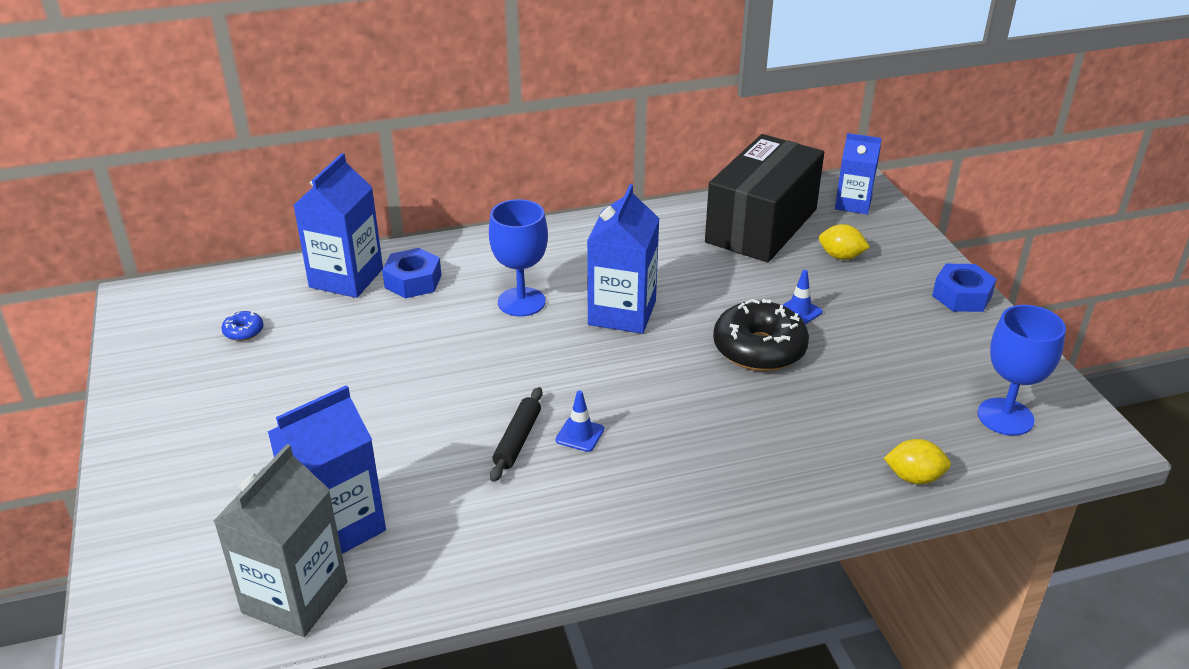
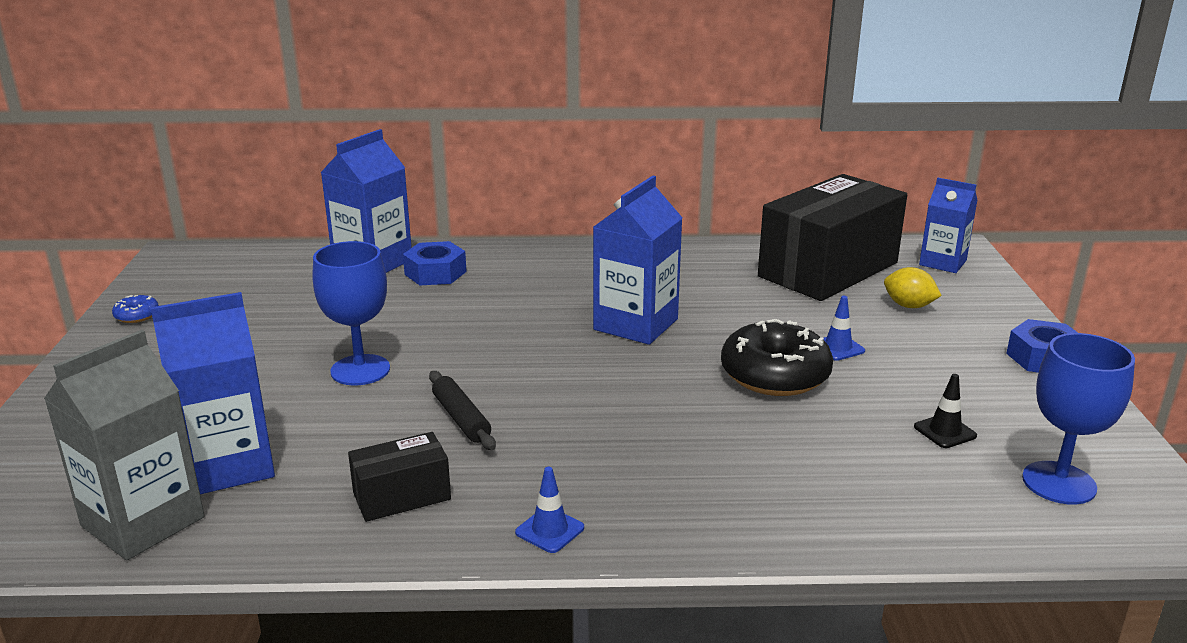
camera: 15 degrees right, 10 degrees down
blue donut [221,311,263,341] -> blue donut moved to [112,295,159,323]
blue goblet [489,199,548,317] -> blue goblet moved to [313,241,390,386]
black rolling pin [490,387,543,482] -> black rolling pin turned 60 degrees counterclockwise [429,371,496,450]
blue traffic cone [556,390,604,452] -> blue traffic cone moved to [515,467,584,553]
yellow lemon [884,439,951,484] -> none
none -> black box [348,432,451,522]
none -> black traffic cone [914,374,977,448]

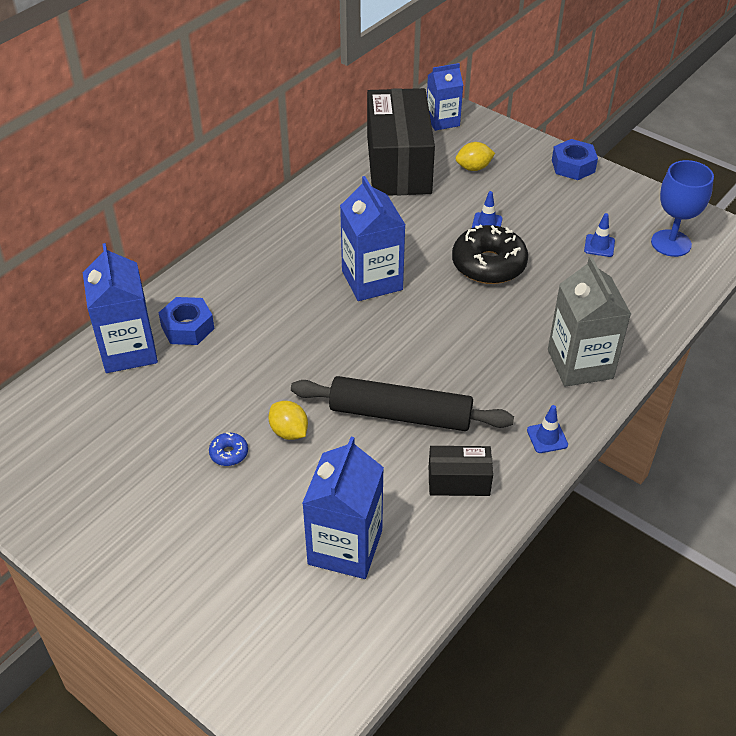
camera: 50 degrees left, 20 degrees up
grey carton [44,330,205,560] -> grey carton moved to [548,256,631,387]
blue donut [112,295,159,323] -> blue donut moved to [209,432,248,466]
blue goblet [313,241,390,386] -> yellow lemon [269,401,308,440]
black box [348,432,451,522] -> black box turned 75 degrees clockwise [429,446,493,496]
black rolling pin [429,371,496,450] -> black rolling pin [291,376,514,431], size x1.93
black traffic cone [914,374,977,448] -> blue traffic cone [584,213,615,257]

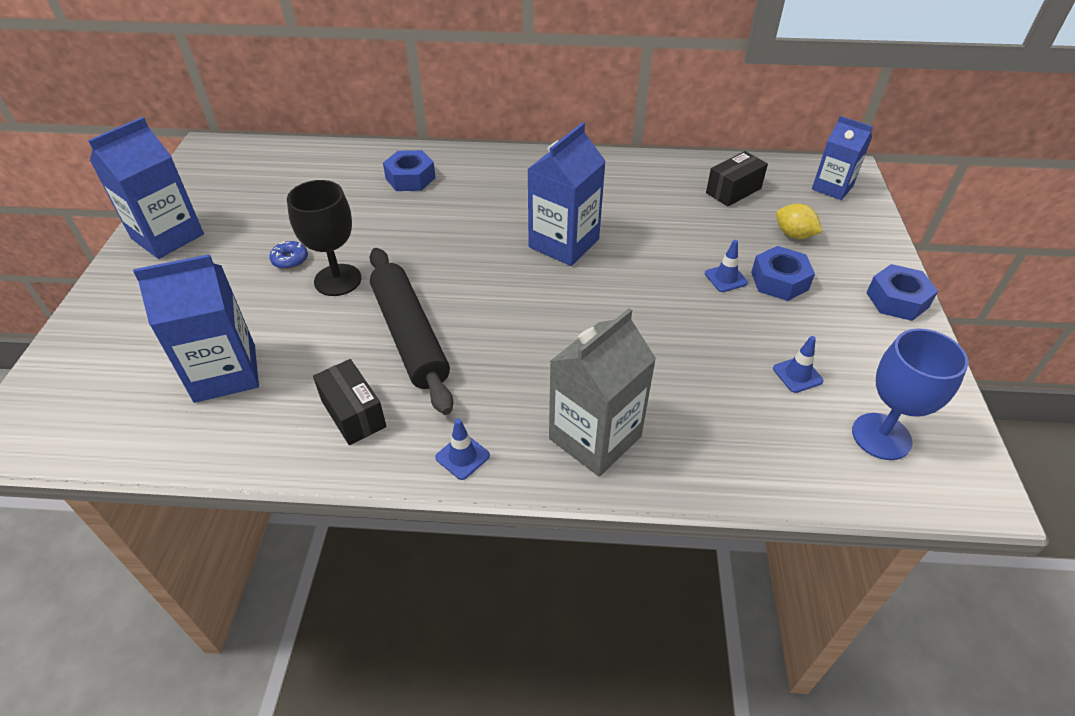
camera: 55 degrees right, 0 degrees up
blue carton [83,243,158,373] -> blue carton moved to [88,117,204,259]
yellow lemon [269,401,308,440] -> black goblet [287,180,362,296]
black box [367,88,435,196] -> black box [706,151,768,206], size x0.46
black donut [452,224,528,284] -> none
none -> blue nut [751,246,815,301]

